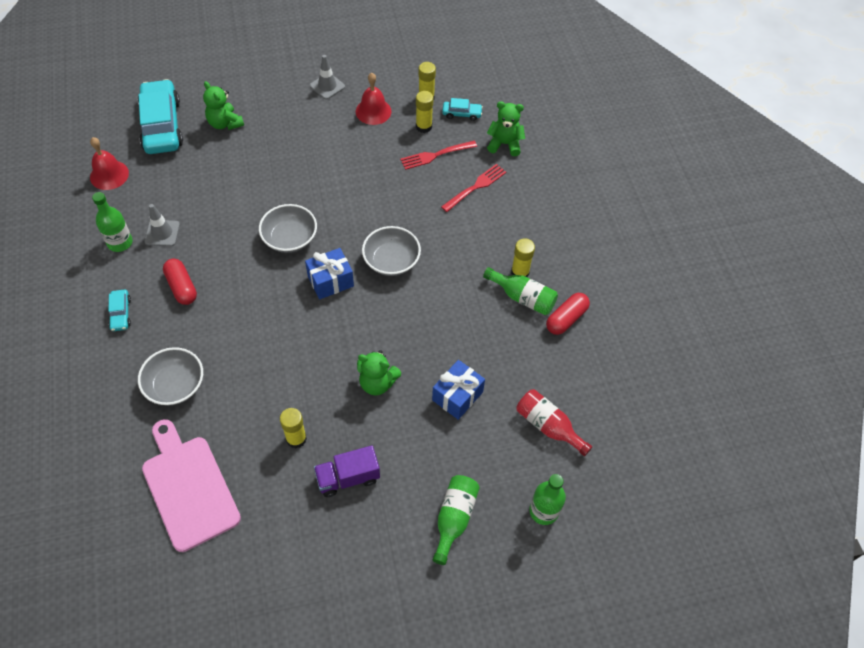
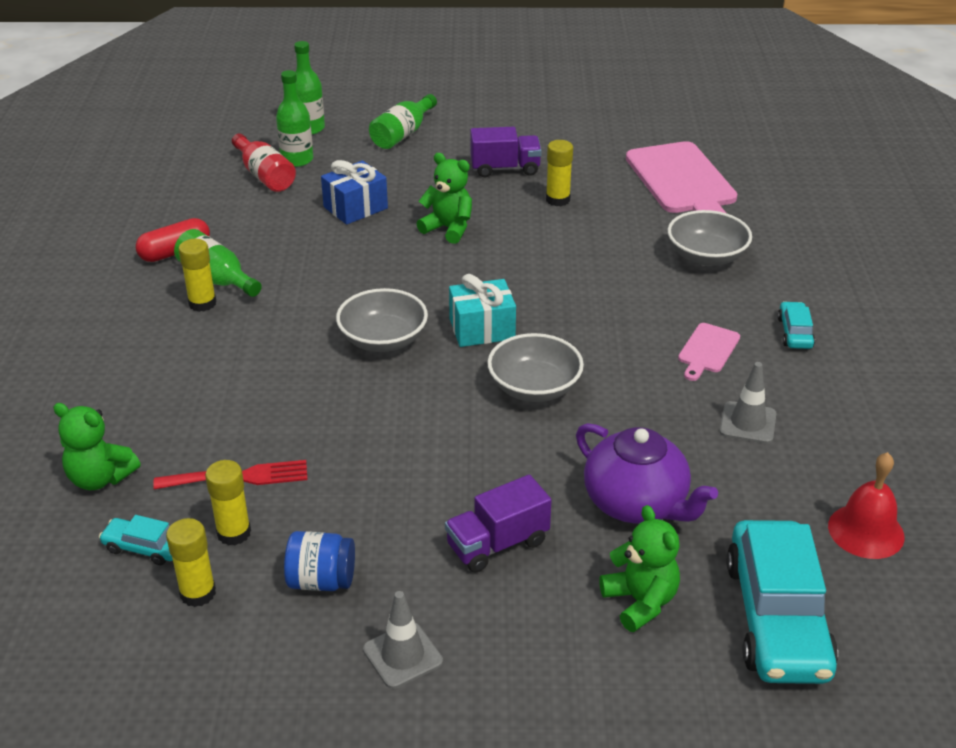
camera: 165 degrees left, 20 degrees down
green bottle [92,192,133,252] -> green bottle moved to [276,70,313,167]
red capsule [163,259,197,305] -> pink cutting board [678,323,740,381]
blue gift [305,248,354,299] -> turquoise gift [449,274,516,347]
red bell [356,73,392,125] -> blue jar [284,531,355,591]
red fork [441,164,506,212] -> none
none -> purple truck [445,475,552,572]
none -> purple teapot [576,423,718,524]

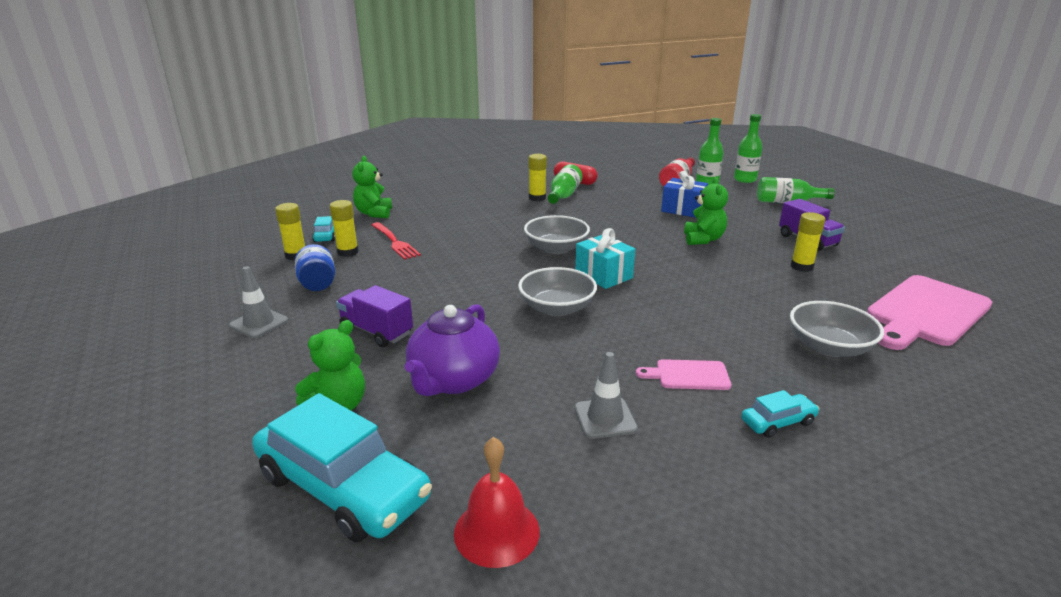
camera: 65 degrees right, 10 degrees down
turquoise car [726,520,838,684] -> turquoise car turned 120 degrees counterclockwise [252,393,432,542]

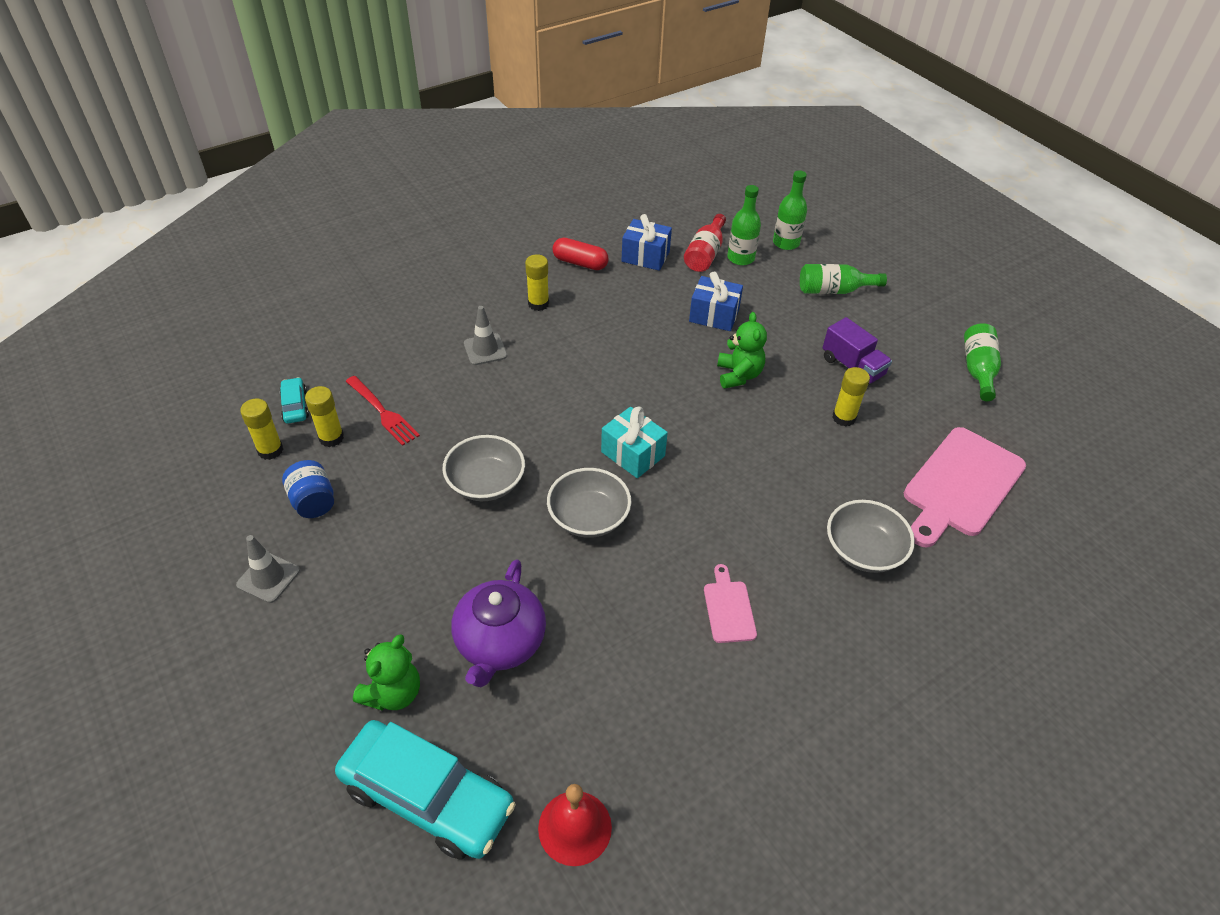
camera: 10 degrees left, 20 degrees up
purple truck [336,285,413,347] -> none
green teddy bear [352,156,392,218] -> none
grey bowl [524,215,590,254] -> grey bowl moved to [442,435,525,501]
green bottle [548,164,583,204] -> green bottle moved to [964,323,1001,401]
grey traffic cone [575,352,638,439] -> grey traffic cone moved to [464,306,507,365]
pink cutting board [636,359,731,390] -> pink cutting board turned 90 degrees clockwise [704,564,757,643]
turquoise car [741,390,819,438] -> none
none -> blue gift [621,214,672,271]

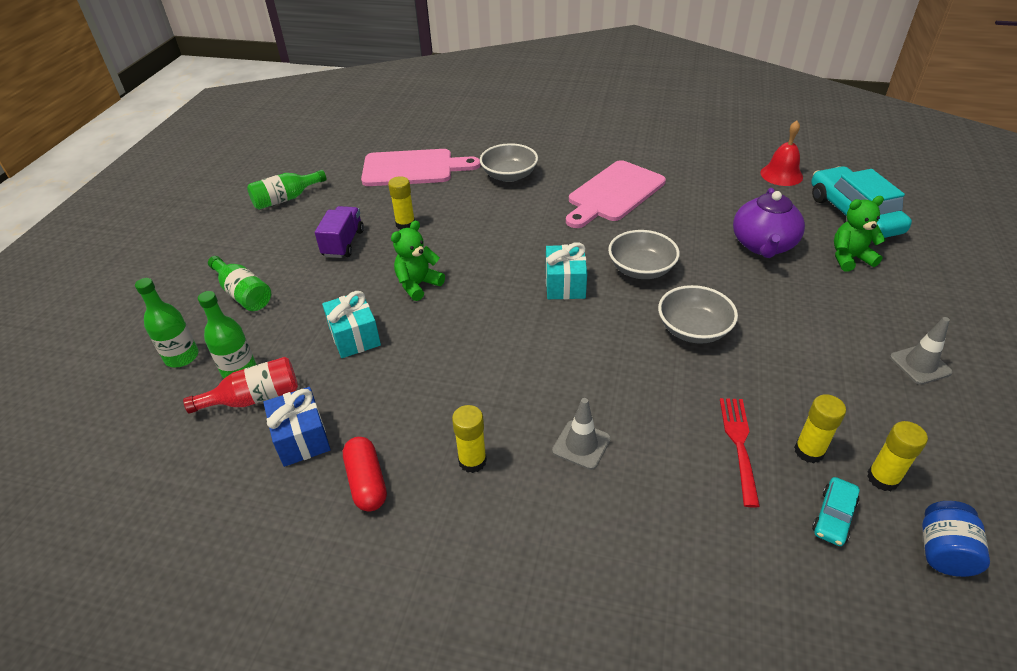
camera: 130 degrees left, 5 degrees down
blue jar [282,460,334,518] -> blue jar moved to [922,501,990,577]
purple teapot [451,559,546,687] -> purple teapot turned 135 degrees clockwise [733,188,805,258]
blue gift [689,272,743,331] -> turquoise gift [322,291,381,358]
pink cutting board [704,564,757,643] -> pink cutting board [566,160,666,228], size x2.08

